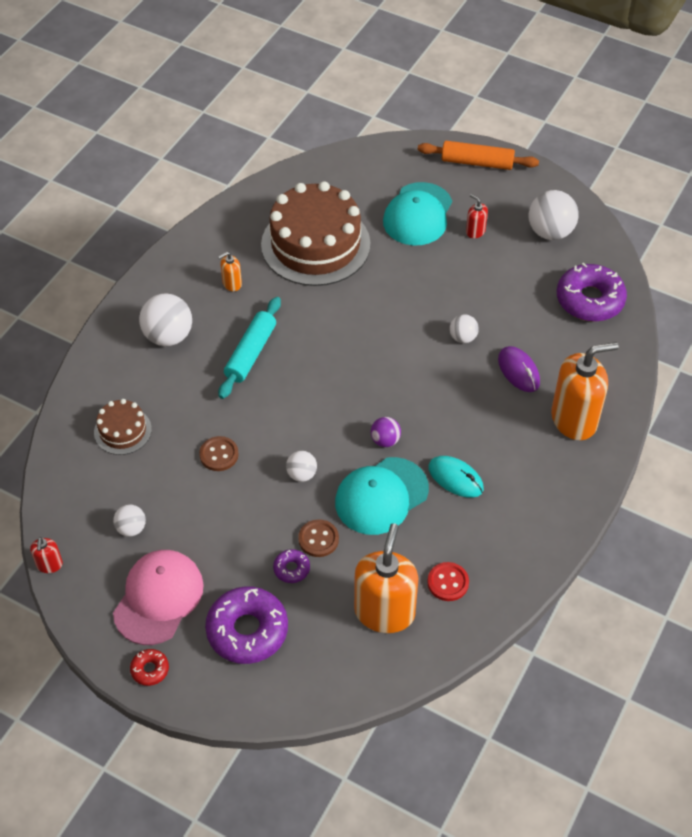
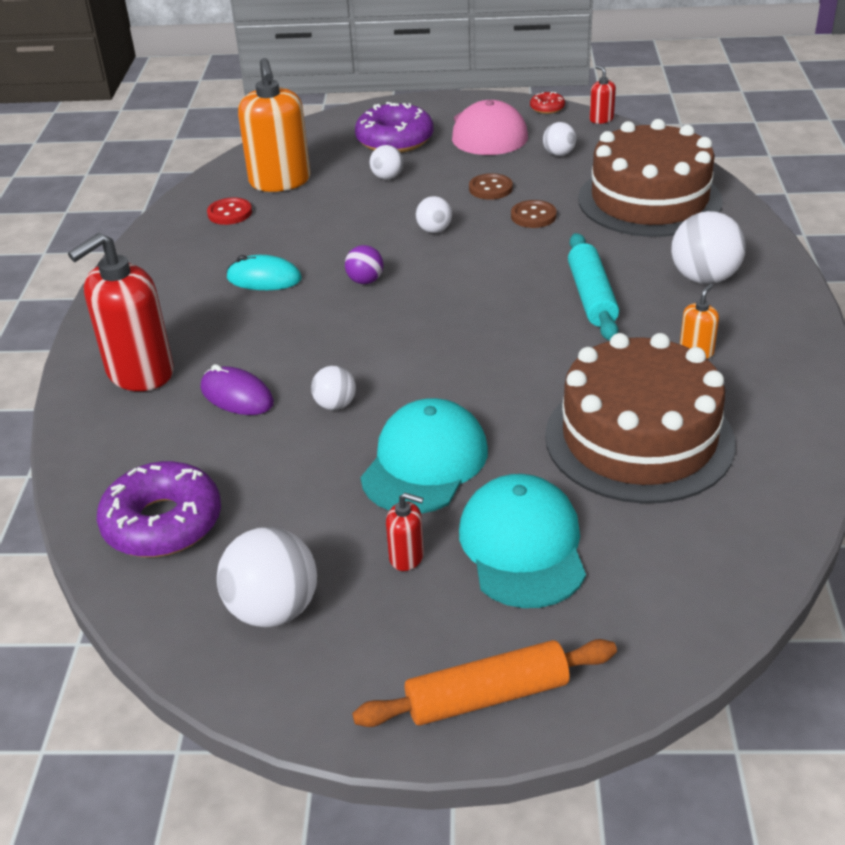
camera: 155 degrees right, 15 degrees down
brown cake [94,399,152,455] -> brown cake [578,119,723,237], size x2.11
red donut [130,649,169,686] -> red donut moved to [530,92,565,114]
purple donut [273,549,310,583] -> white ball [370,145,403,180]
brown button [298,519,339,557] -> brown button moved to [469,173,513,200]
turquoise cap [335,457,429,535] -> turquoise cap moved to [360,398,488,514]
orange soap dispenser [551,342,618,440] -> red soap dispenser [68,233,174,391]

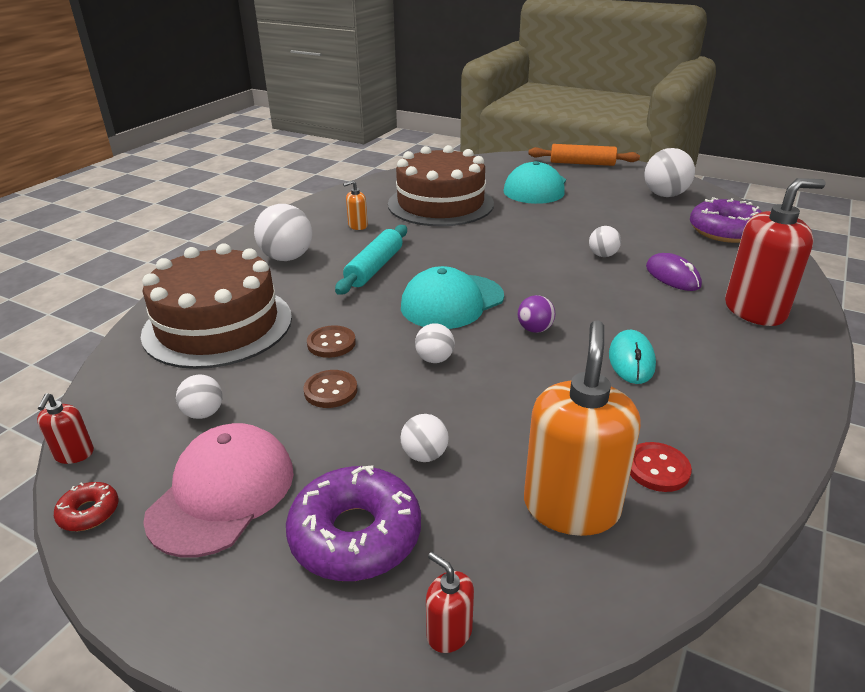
camera: 155 degrees left, 5 degrees down
turquoise mouse [226,255,302,290] -> turquoise mouse turned 60 degrees clockwise [609,330,656,384]
turquoise cap [360,398,488,514] -> turquoise cap moved to [401,266,504,329]
red soap dispenser [386,493,424,571] -> red soap dispenser moved to [426,552,474,653]

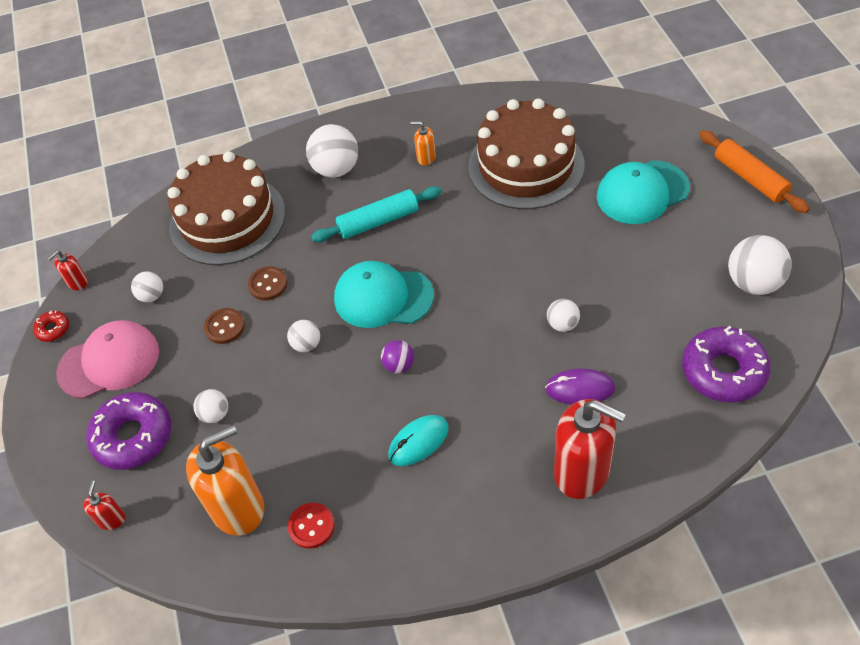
camera: 50 degrees right, 20 degrees up
purple mouse [646,253,702,291] -> purple mouse turned 75 degrees clockwise [545,368,616,405]

